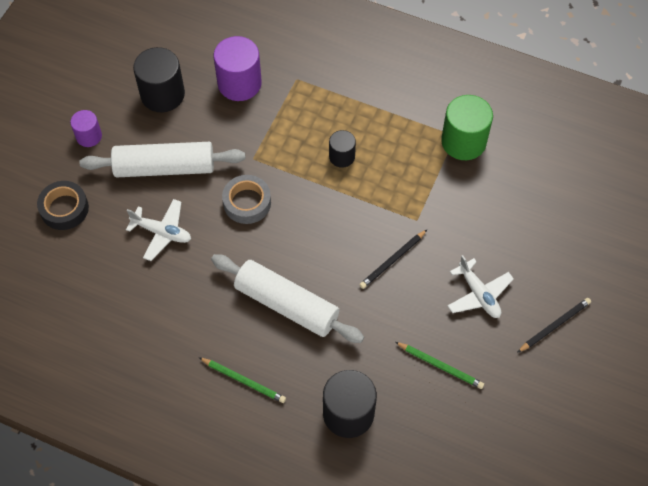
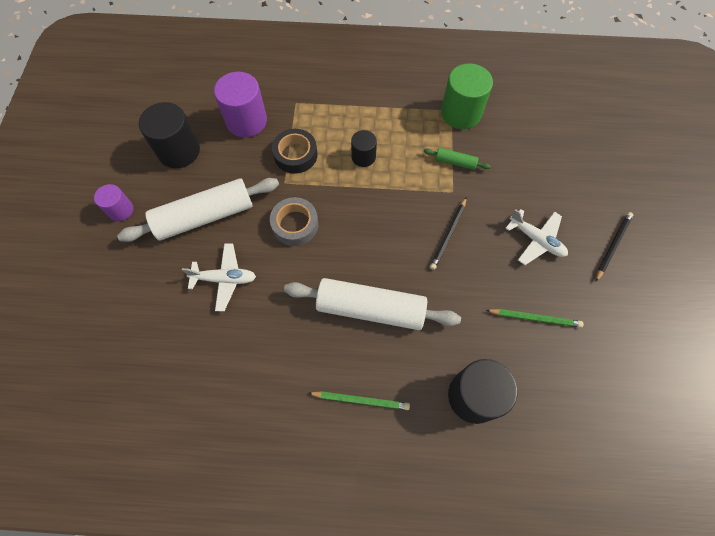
camera: 20 degrees left, 5 degrees up
black tape [37,181,89,230] -> black tape moved to [272,129,318,174]
none -> green rolling pin [424,148,491,170]

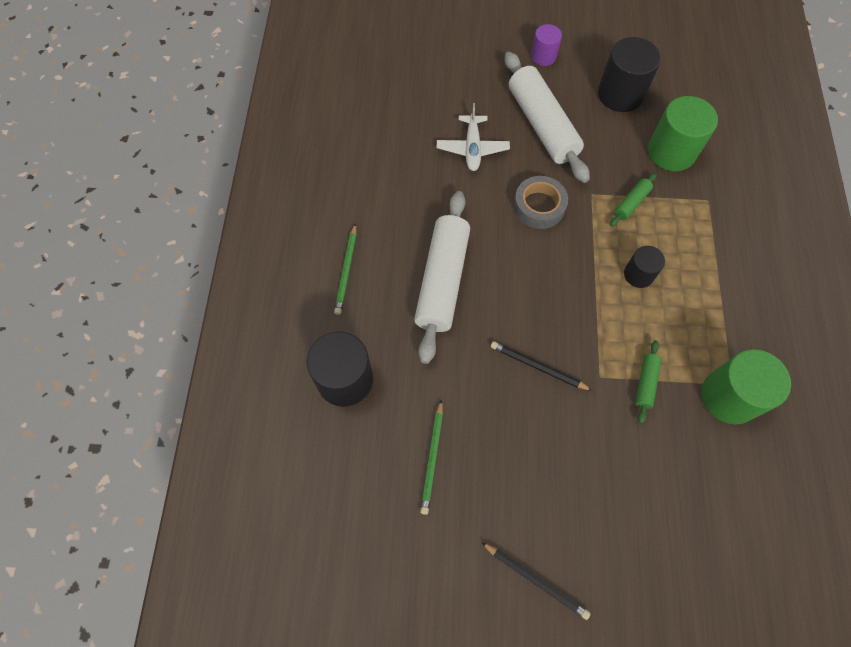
camera: 90 degrees right, 0 degrees up
purple cylinder [214,72,267,137] -> green cylinder [648,96,718,171]
black tape [272,129,318,174] -> green rolling pin [610,173,657,226]
white plane [505,209,568,265] -> none

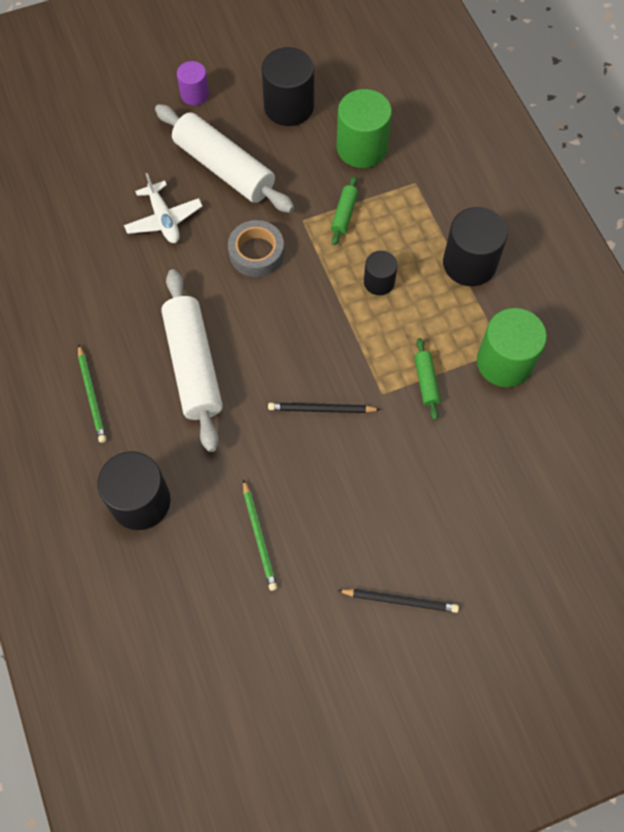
camera: 25 degrees left, 0 degrees up
none -> black cylinder [443,207,508,286]

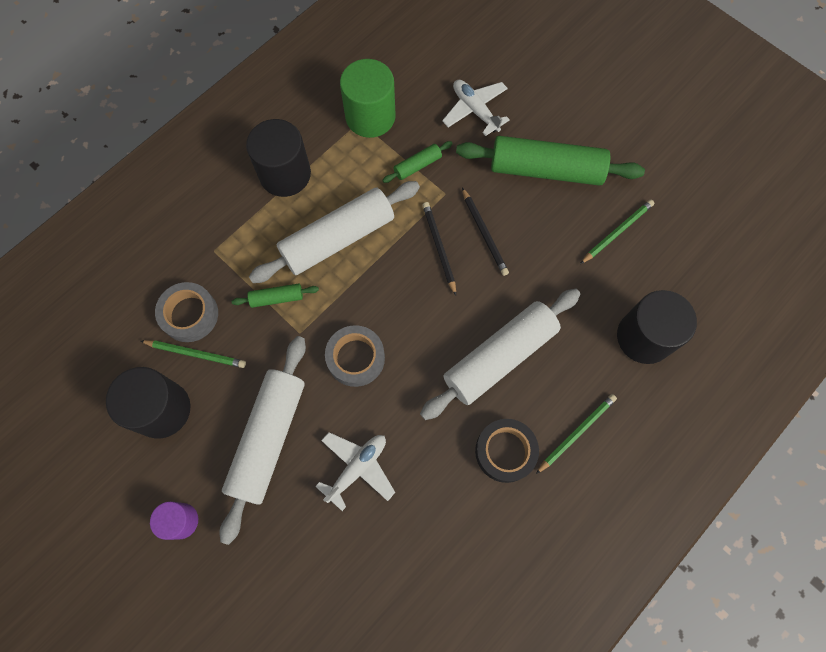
camera: 115 degrees left, 5 degrees up
green cylinder [337,89,392,168] -> grey tape [155,282,218,342]
black pencil [337,589,459,613] -> black pencil moved to [422,202,456,295]
black cylinder [364,251,398,295] -> white rolling pin [249,181,420,283]
none -> green pencil [141,340,246,368]
none -> white plane [442,80,510,136]
none -> green rolling pin [456,136,645,186]
none -> black tape [475,419,539,483]

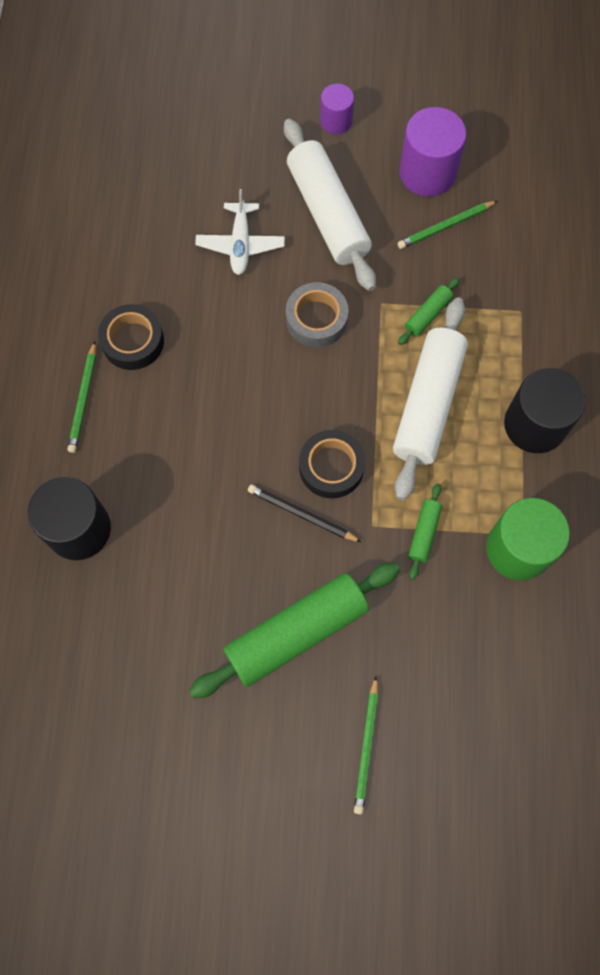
camera: 140 degrees right, 0 degrees up
black cylinder [106,367,191,439] -> purple cylinder [399,107,467,197]
grey tape [155,282,218,342] -> none
white rolling pin [420,289,580,420] -> none
black pencil [422,202,456,295] -> black tape [299,430,365,498]
white plane [442,80,510,136] -> none
green pencil [580,199,654,264] -> green pencil moved to [354,676,378,815]

